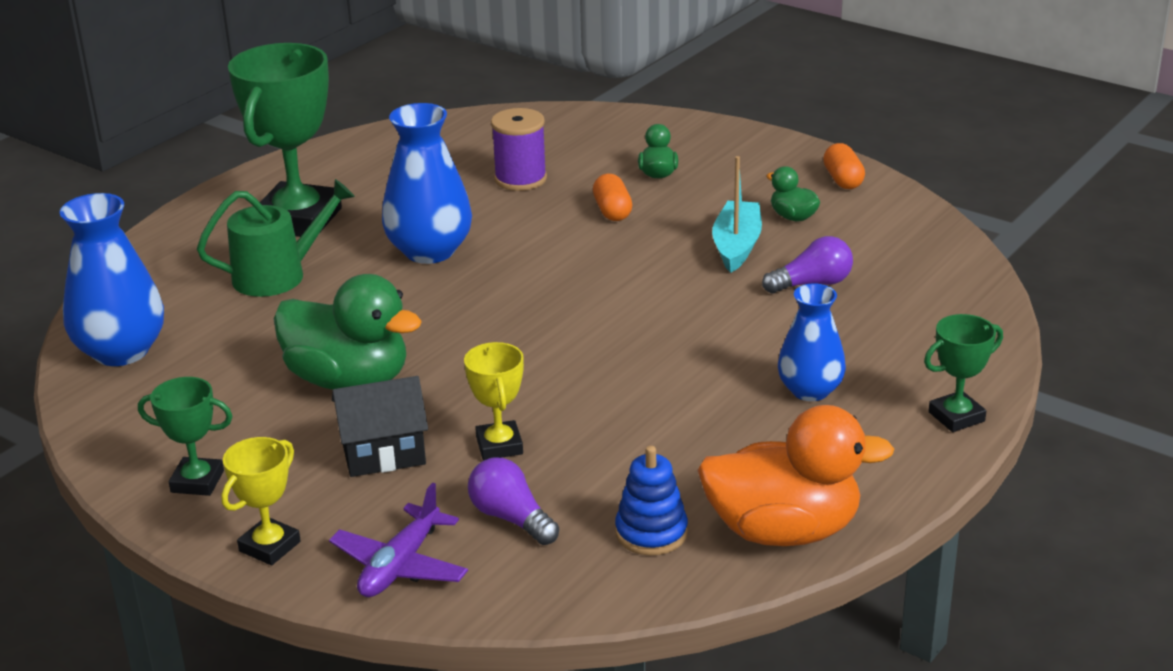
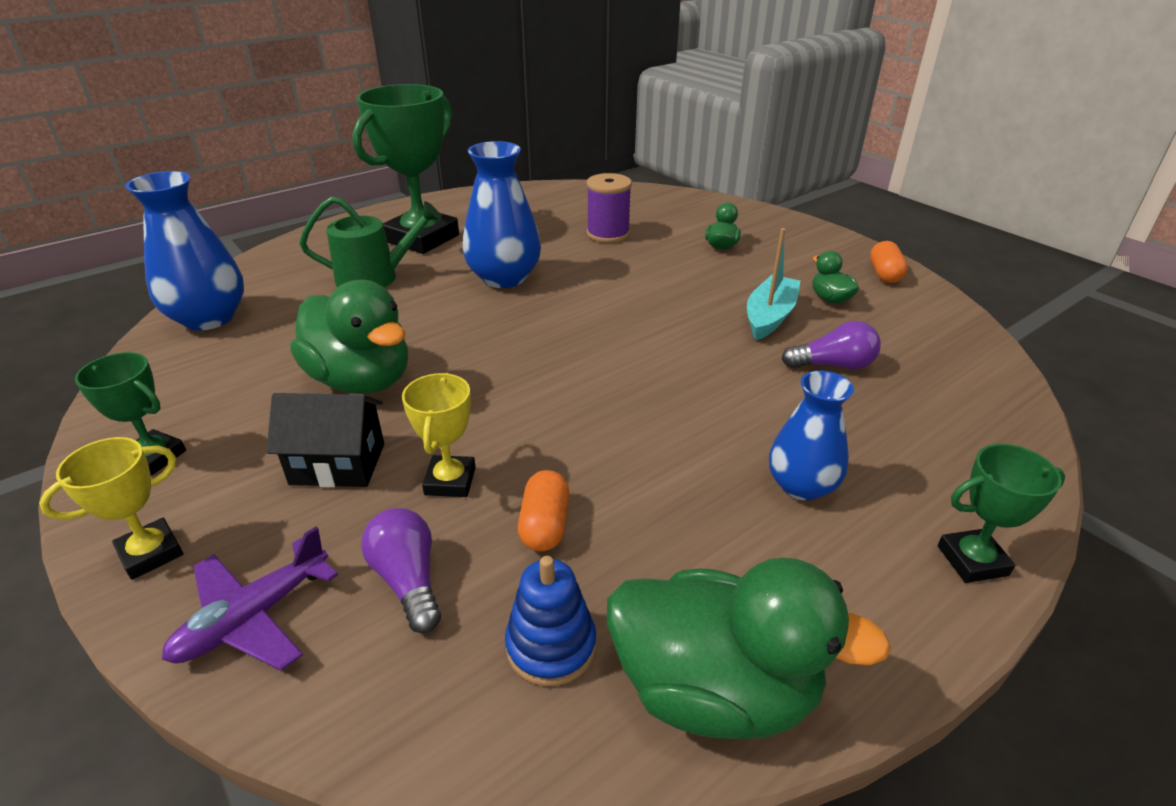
camera: 15 degrees right, 5 degrees up
orange capsule [593,174,632,221] -> orange capsule moved to [518,470,570,551]
orange duck [698,405,894,546] -> green duck [607,557,891,739]

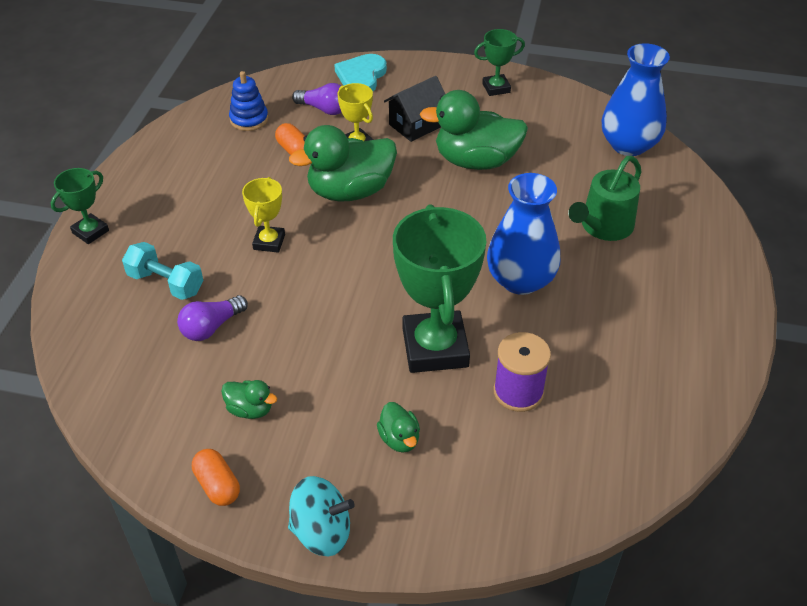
camera: 140 degrees right, 10 degrees up
yellow trophy [39,437,183,580] -> yellow trophy moved to [242,177,285,253]
purple plane [162,527,338,671] -> turquoise heart [334,54,387,91]
green trophy [352,84,459,254] -> green trophy moved to [393,204,486,373]
green duck [607,557,891,739] -> green duck moved to [289,125,397,202]
turquoise boat [747,228,800,340] -> none
blue vase [769,371,854,501] -> none
none -> turquoise dumbbell [122,242,203,300]
none -> turquoise spinning top [288,476,355,556]

